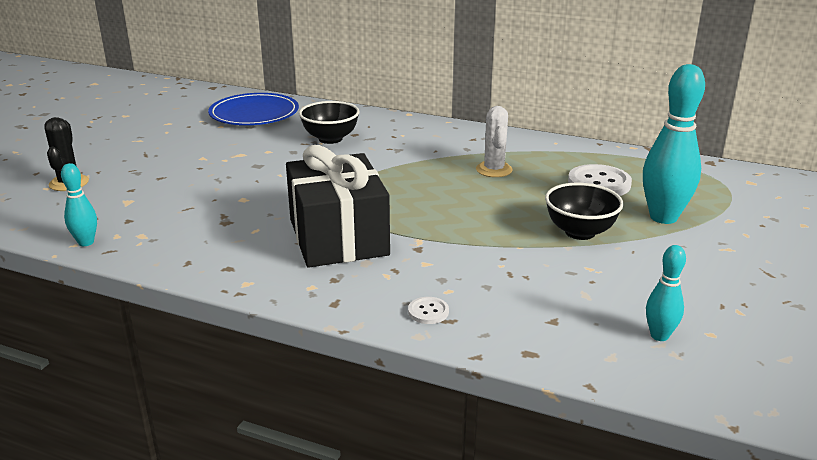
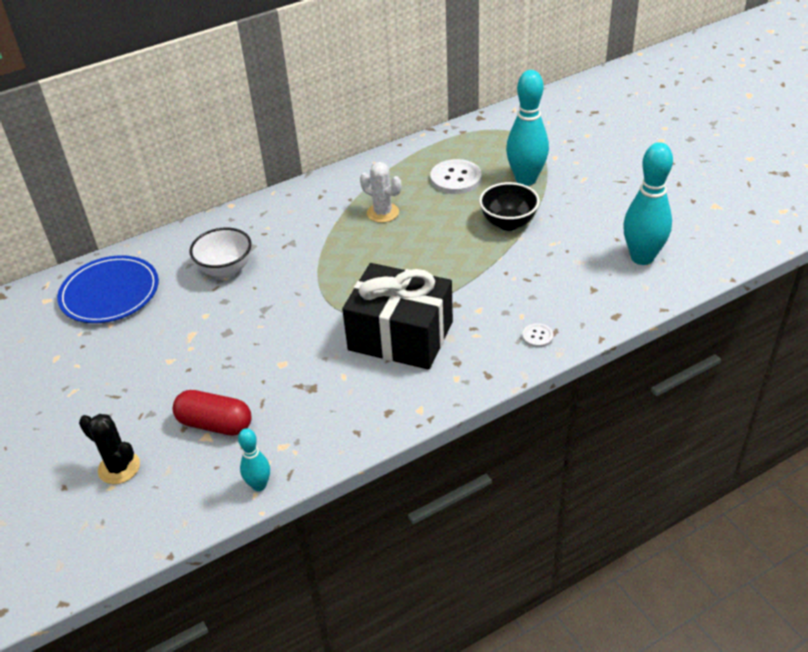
camera: 50 degrees left, 15 degrees up
black bowl [299,101,360,144] -> white bowl [190,227,252,278]
turquoise bowling pin [646,245,686,341] -> turquoise bowling pin [623,142,673,265], size x1.93
none -> red capsule [173,390,251,436]

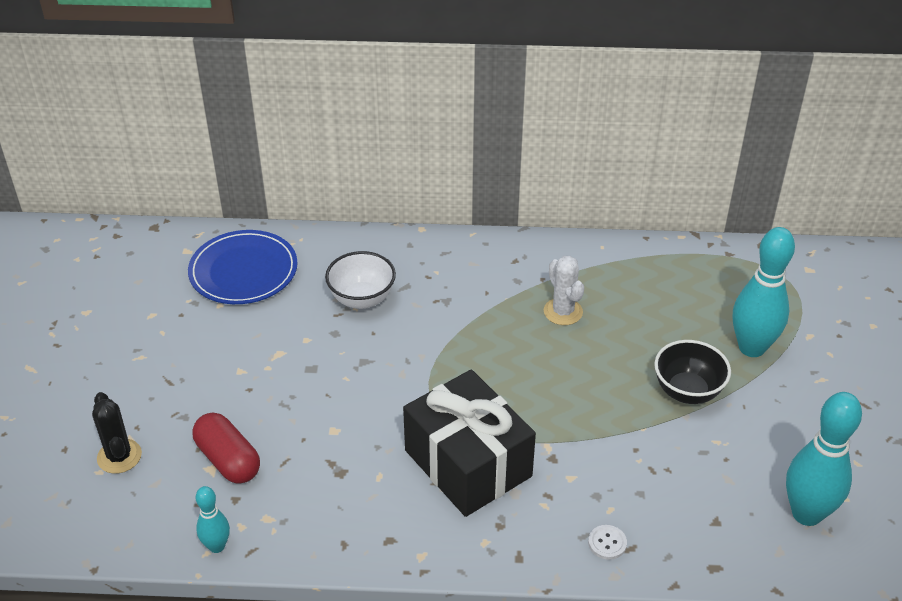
camera: 30 degrees right, 0 degrees up
white button [430,159,482,194] -> none

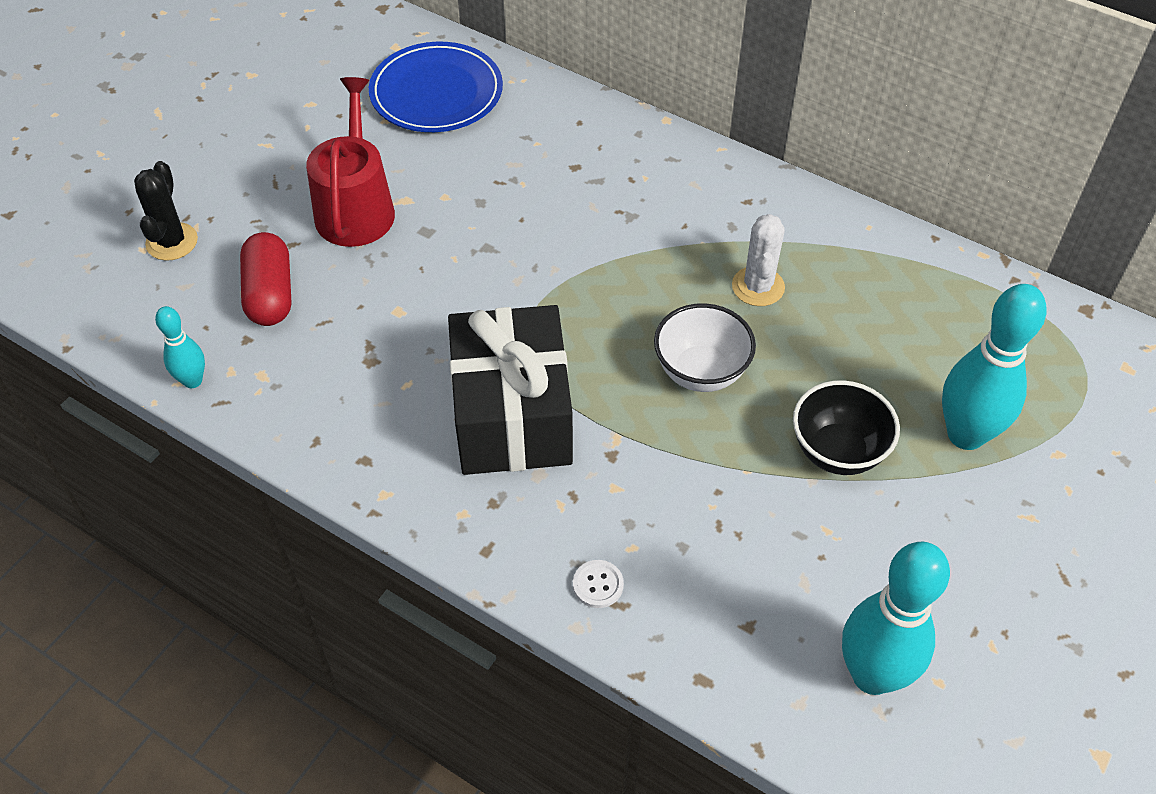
camera: 30 degrees right, 10 degrees up
white bowl [325,251,396,309] -> white bowl moved to [654,303,756,392]
none -> red watering can [306,77,395,247]

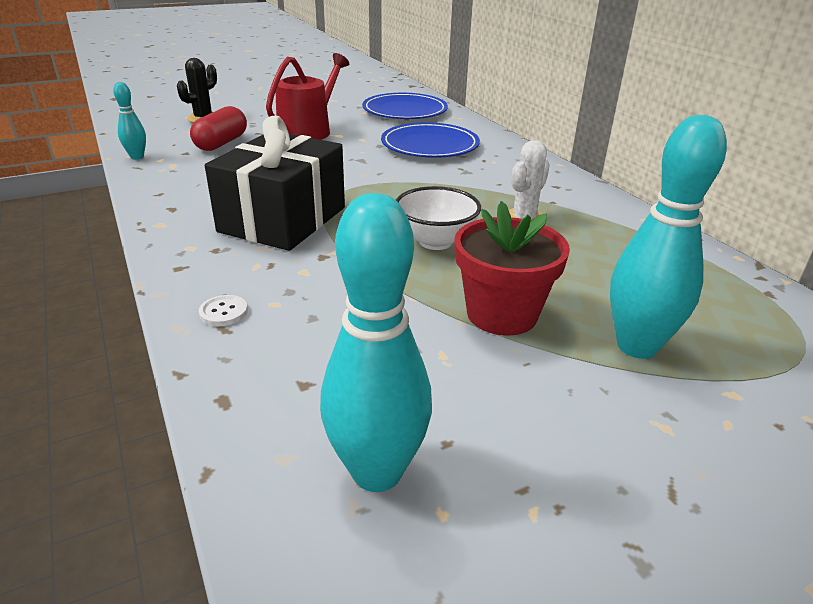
camera: 30 degrees right, 20 degrees down
black bowl [793,380,900,475] -> red flower pot [454,201,570,336]
none -> blue plate [381,122,480,158]

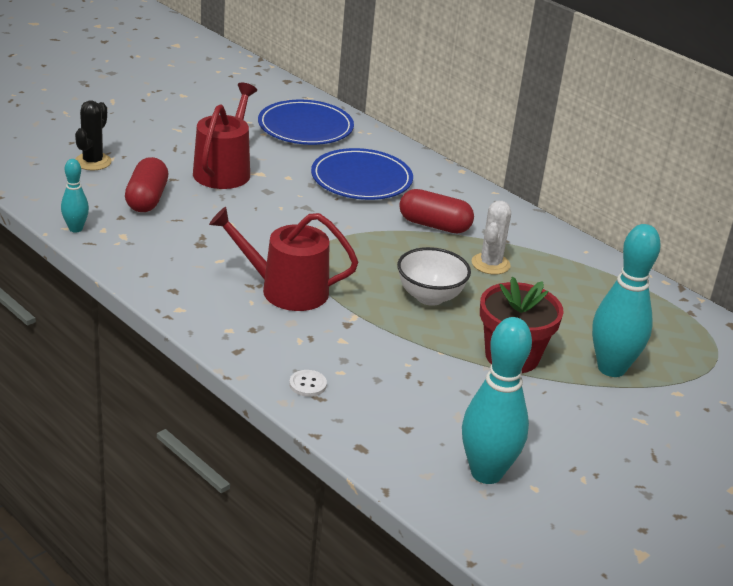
camera: 20 degrees left, 0 degrees up
black gift [205,116,345,251] -> red watering can [209,207,358,311]
none -> red capsule [399,189,474,234]

